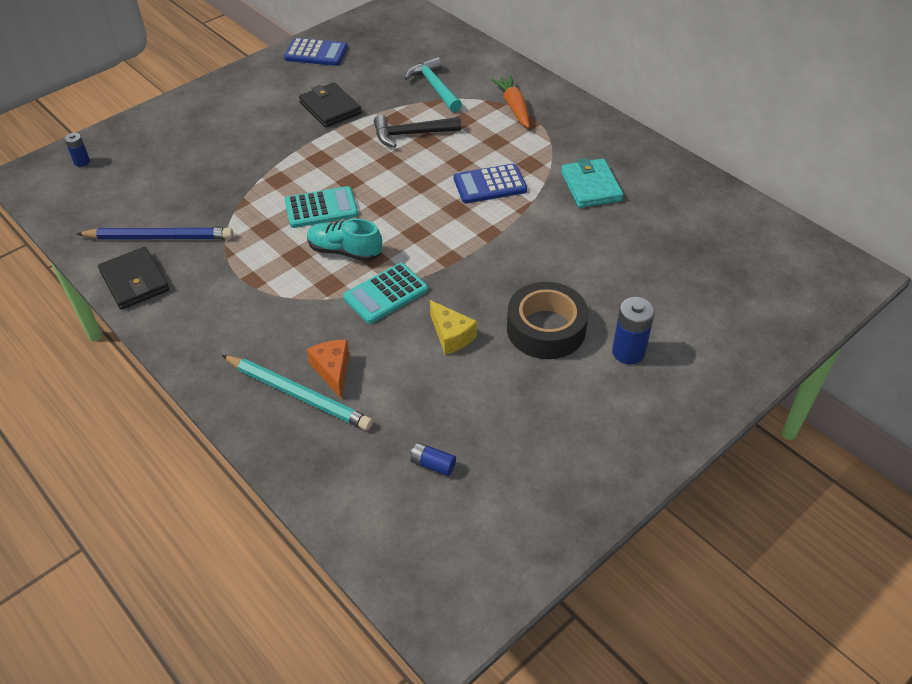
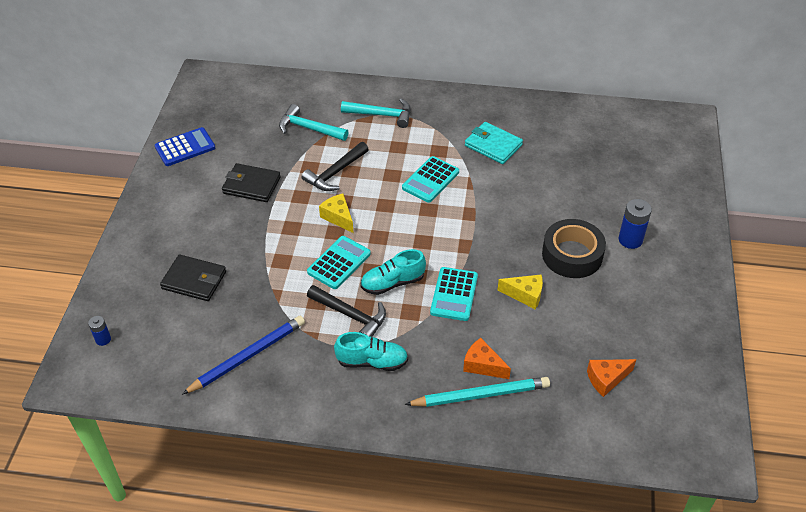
camera: 40 degrees left, 0 degrees up
black wallet [98,247,169,310] -> black wallet moved to [160,255,226,301]
blue battery [410,442,456,476] -> orange cheese [587,359,636,397]
blue calculator [454,164,527,203] -> turquoise calculator [402,156,459,203]
orange carrot [491,75,530,128] -> turquoise hammer [341,98,411,128]
none -> black hammer [307,285,386,337]
none -> yellow cheese [319,194,353,233]
none -> turquoise shoe [334,332,408,371]

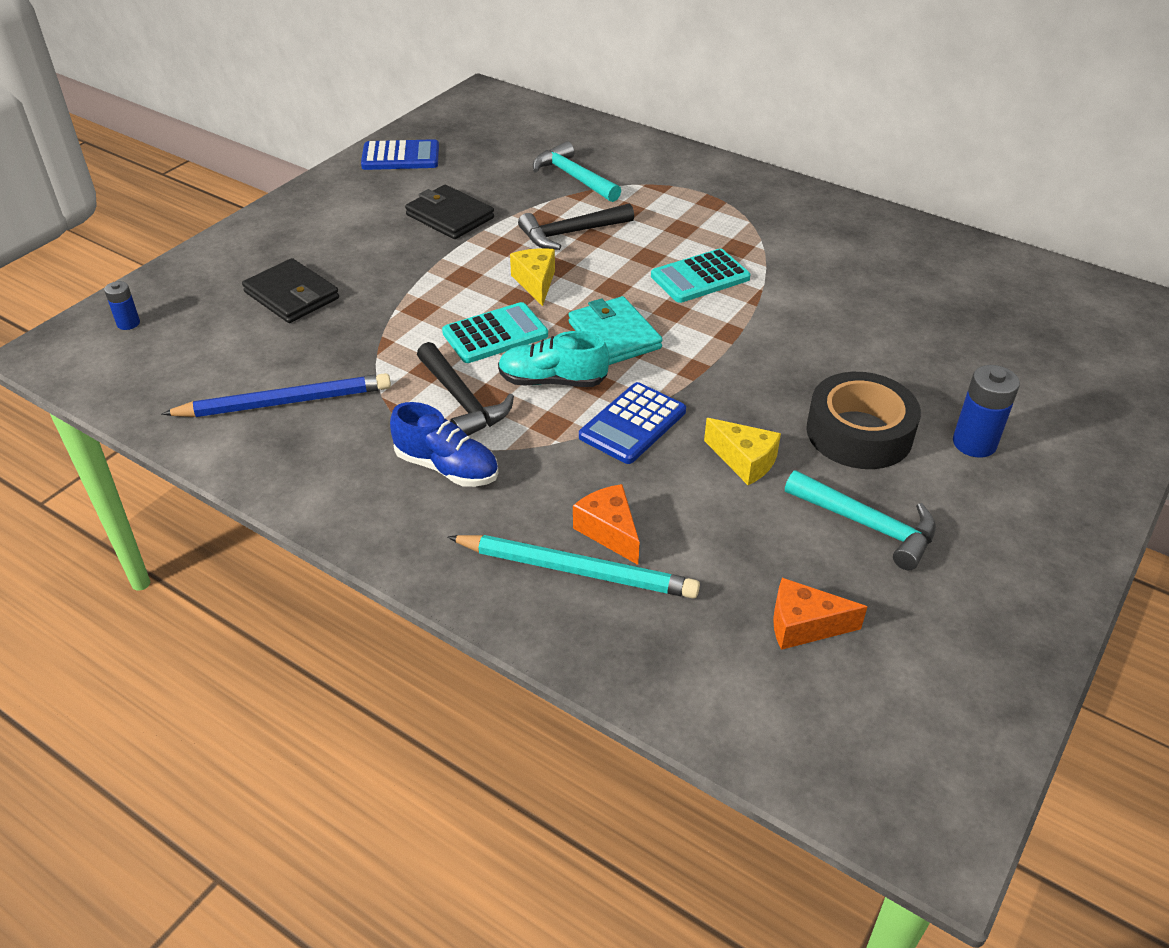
camera: 25 degrees right, 5 degrees down
turquoise shoe [334,332,408,371] -> blue shoe [390,402,498,487]
turquoise hammer [341,98,411,128] -> turquoise hammer moved to [785,470,936,570]
turquoise calculator [430,267,478,321] -> blue calculator [579,382,686,464]
turquoise wallet [465,122,523,164] -> turquoise wallet moved to [568,296,663,365]

